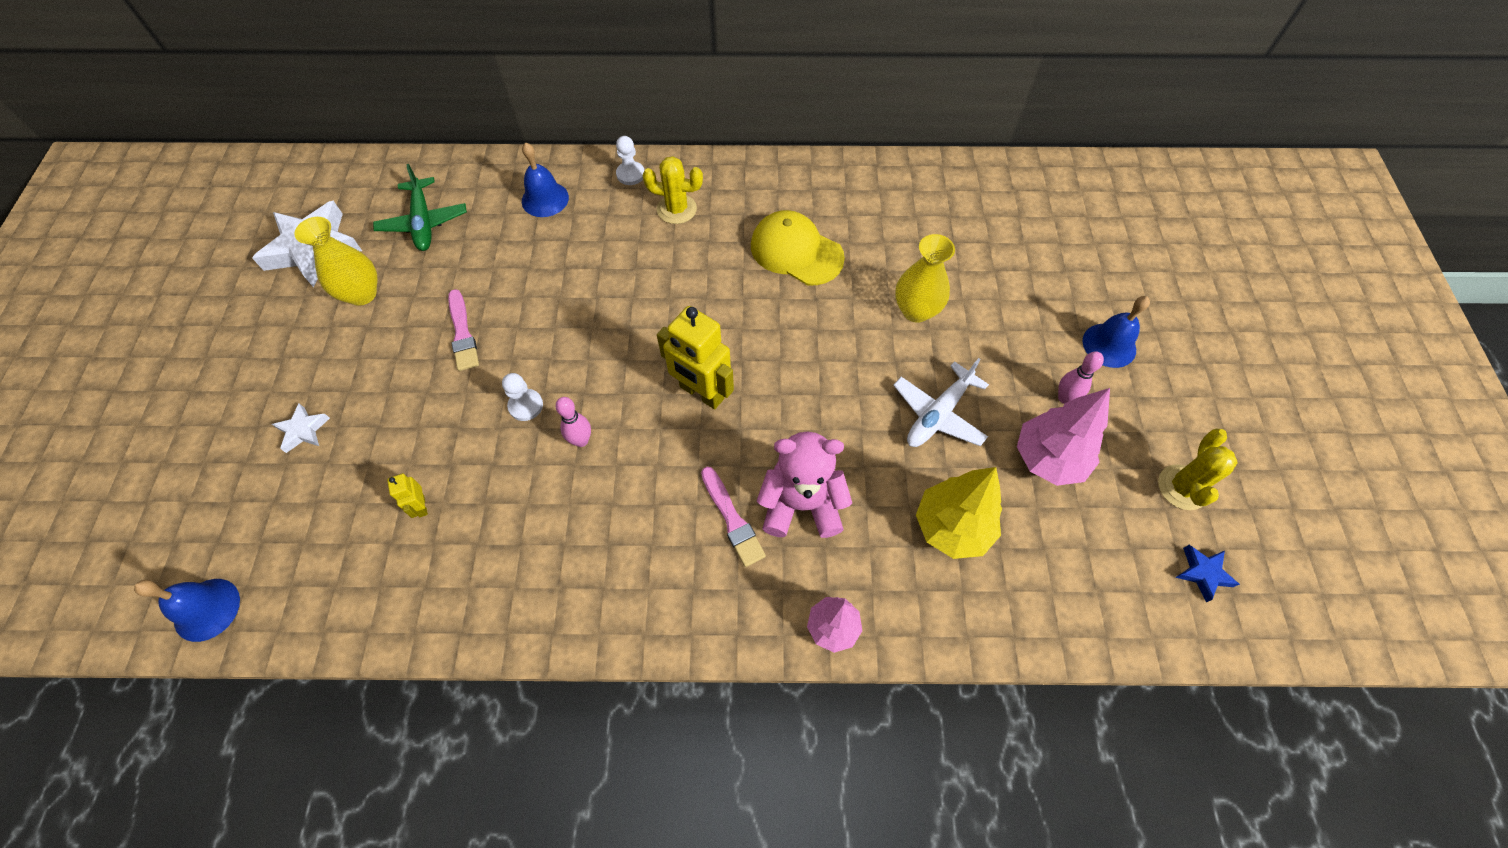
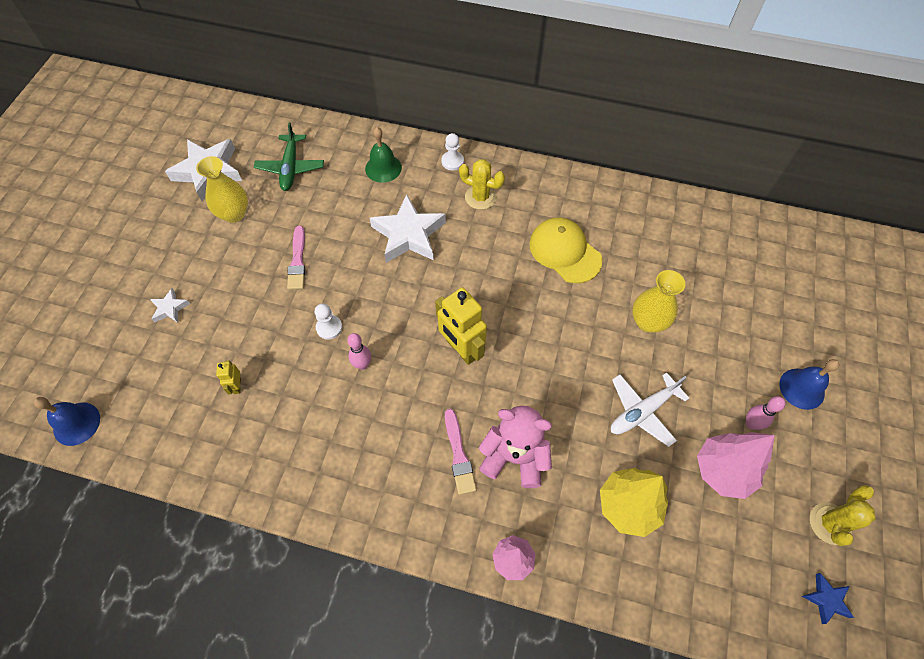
camera: 15 degrees right, 0 degrees up
blue bell [522,142,569,217] -> green bell [365,127,402,183]
none -> white star [370,195,446,263]

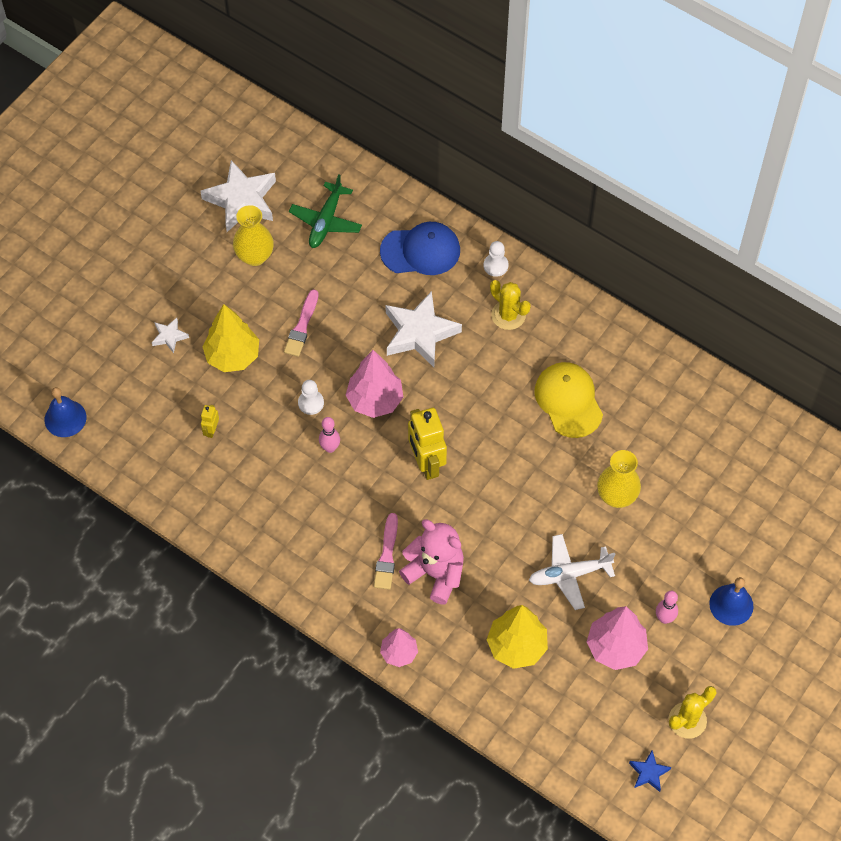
camera: 20 degrees right, 0 degrees up
green bell [365,127,402,183] -> blue cap [380,222,460,275]
none -> yellow tree [202,304,259,372]
none -> pink tree [346,350,403,418]

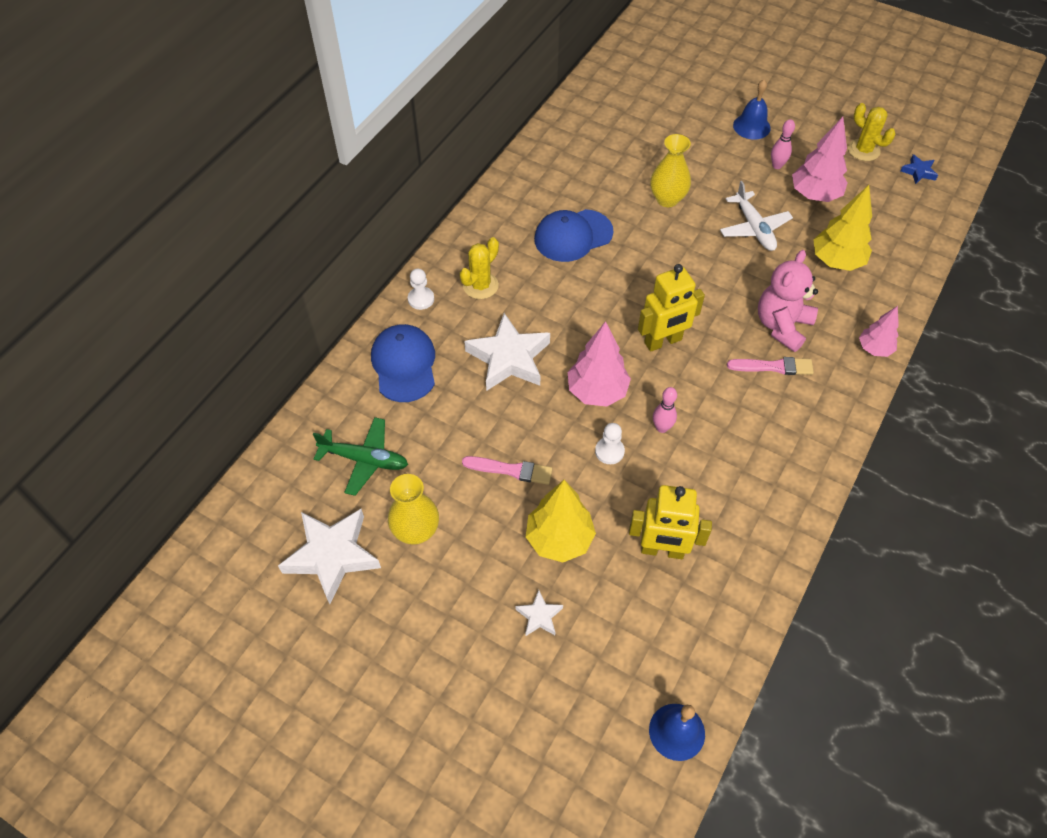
camera: 95 degrees left, 5 degrees down
yellow robot [201,405,219,438] -> yellow robot [629,485,712,559], size x2.15
yellow cap [535,362,603,438] -> blue cap [534,209,613,262]

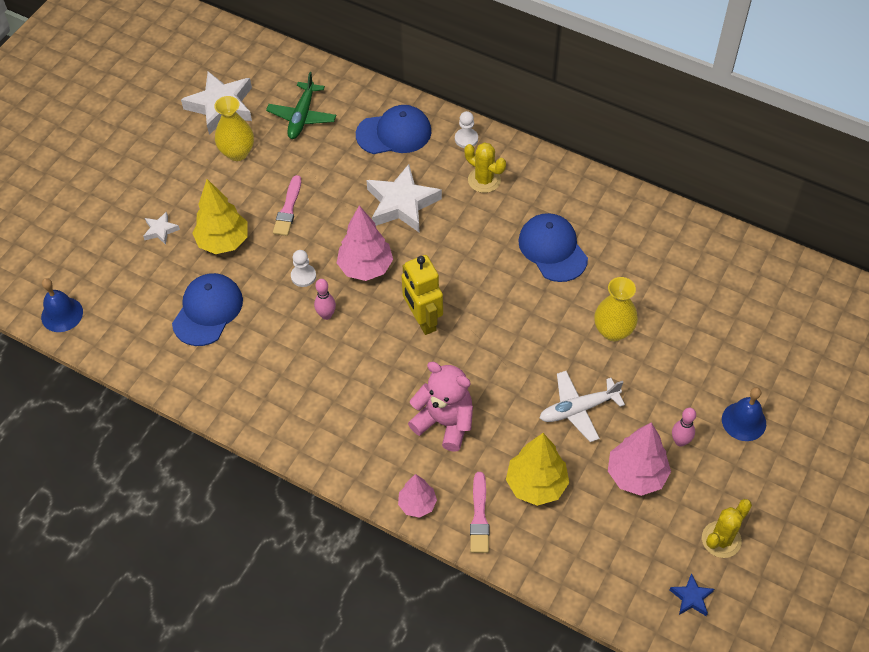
camera: 90 degrees right, 0 degrees up
yellow robot [629,485,712,559] -> blue cap [172,273,243,346]
pink brush [727,357,814,375] -> pink brush moved to [470,472,489,553]

